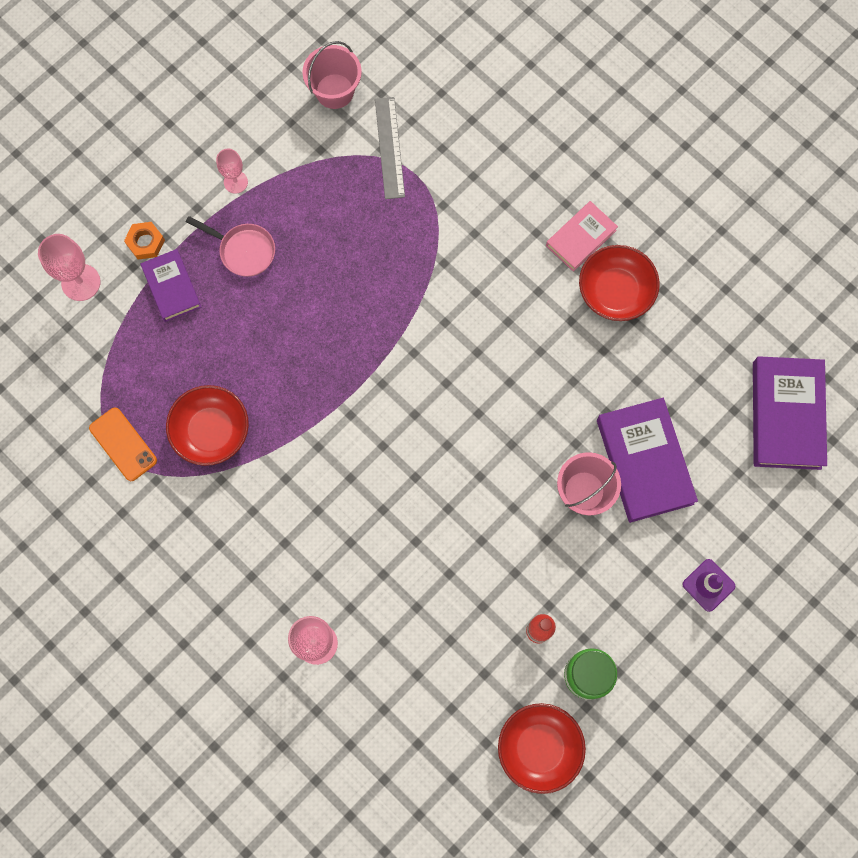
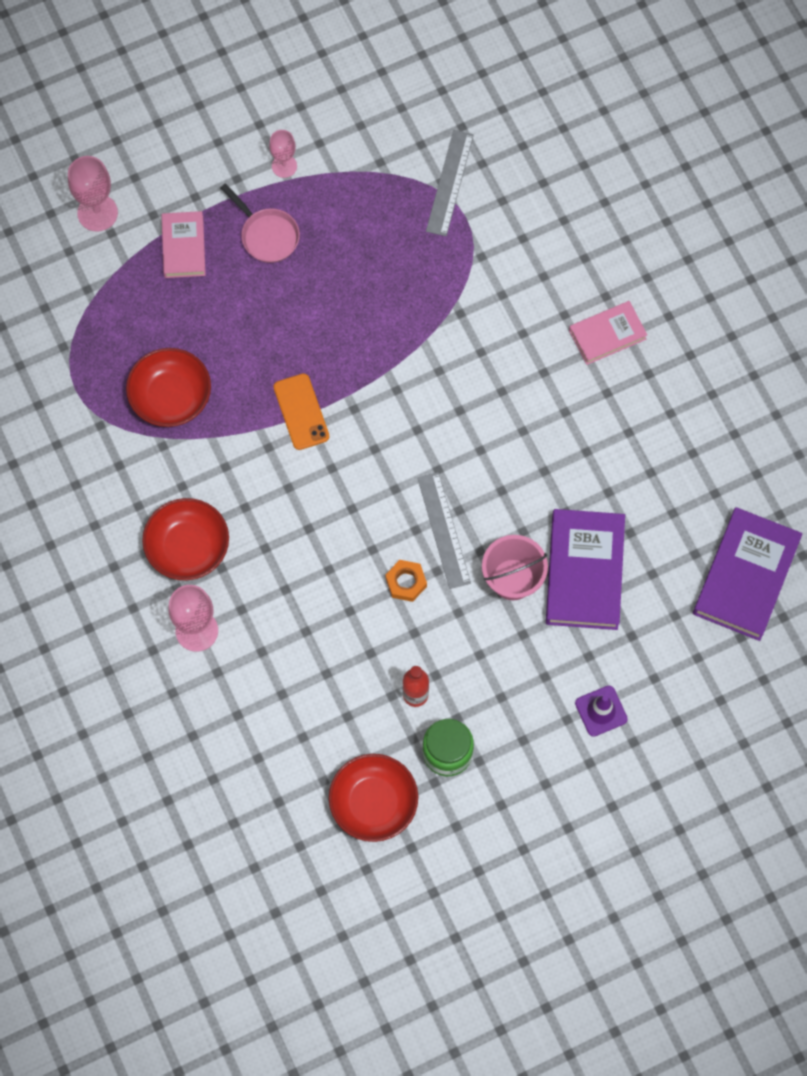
camera: 20 degrees right, 5 degrees down
orange phone [89,407,157,481] -> orange phone moved to [274,373,329,450]
orange nut [124,222,165,260] -> orange nut moved to [385,560,427,602]
purple book [141,249,201,322] -> pink book [161,211,206,278]
pink bucket [302,41,362,109] -> none
red bowl [579,245,660,321] -> red bowl moved to [142,498,229,580]
none -> grey ruler [417,472,471,589]

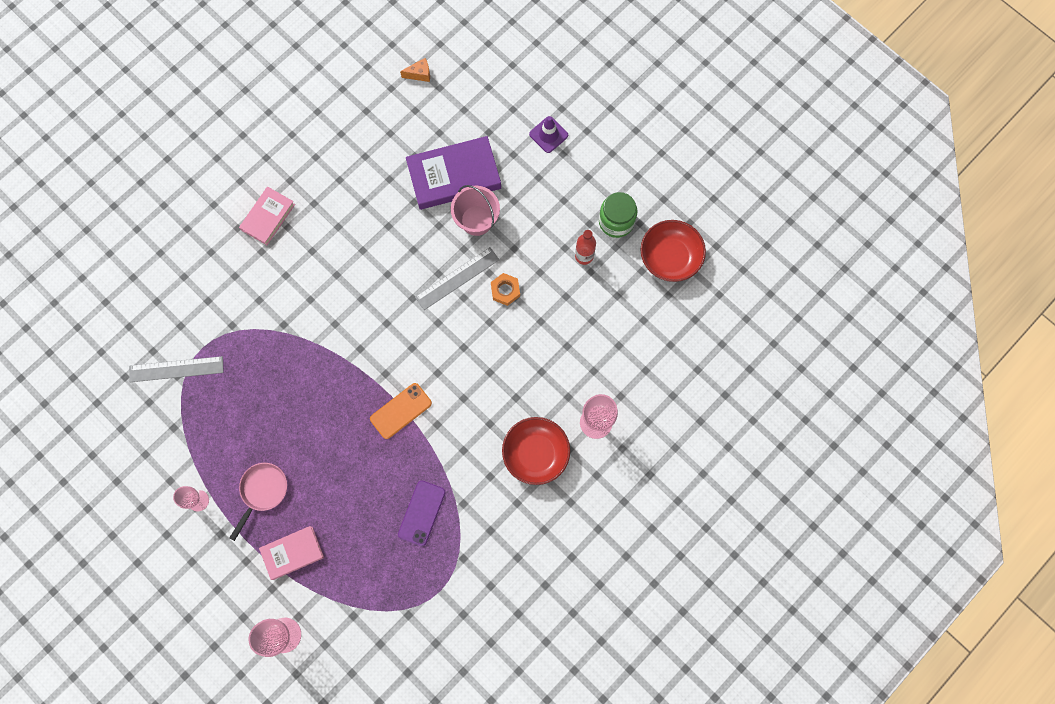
camera: 110 degrees left, 5 degrees up
red bowl [126,348,211,427] -> purple phone [398,481,446,546]
pink book [569,301,647,365] -> pink book turned 75 degrees clockwise [239,186,295,245]
purple book [693,507,803,641] -> orange cheese [400,58,430,82]

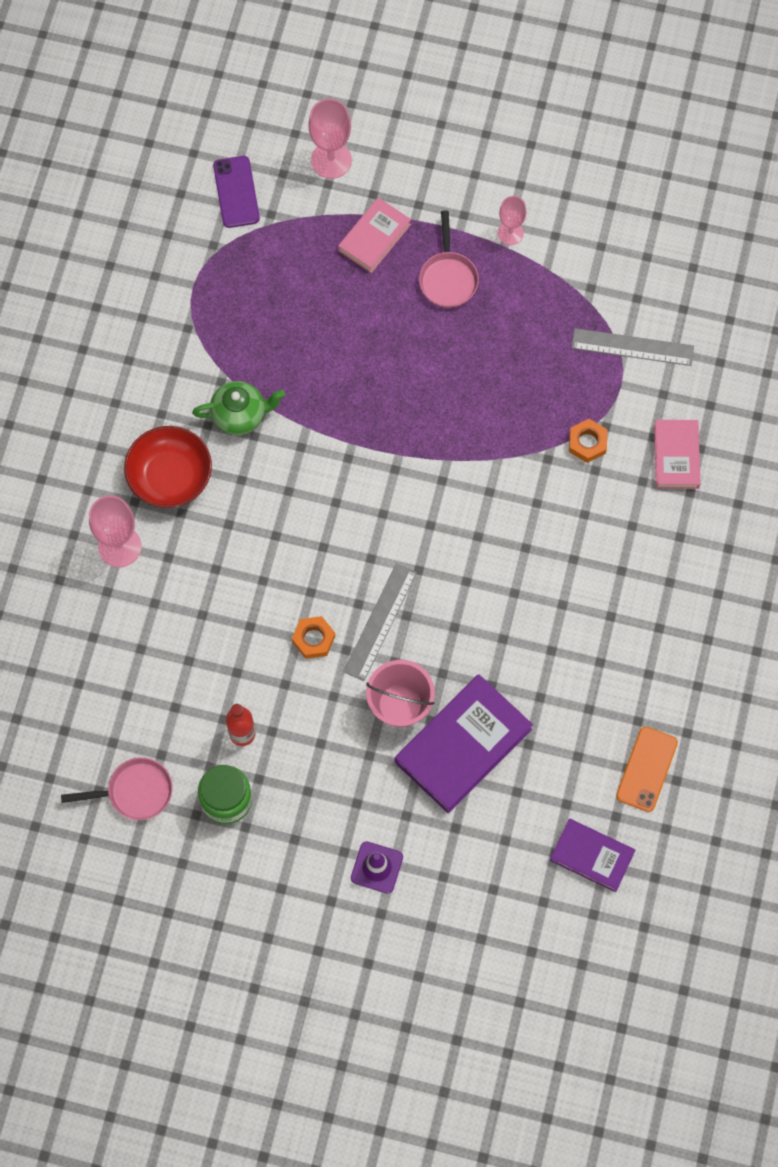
camera: 150 degrees right, 5 degrees down
grey ruler [129,356,224,382] -> grey ruler turned 45 degrees clockwise [571,328,694,366]
pink book [239,186,295,245] -> pink book moved to [654,420,701,489]
orange phone [370,383,432,439] -> orange phone moved to [616,727,678,812]
purple phone [398,481,446,546] -> purple phone moved to [213,156,260,228]
orange cheese [400,58,430,82] -> purple book [550,819,636,892]
red bowl [641,220,706,282] -> pink pan [61,757,173,820]
none -> green teapot [192,381,285,435]
none -> orange nut [569,419,607,463]

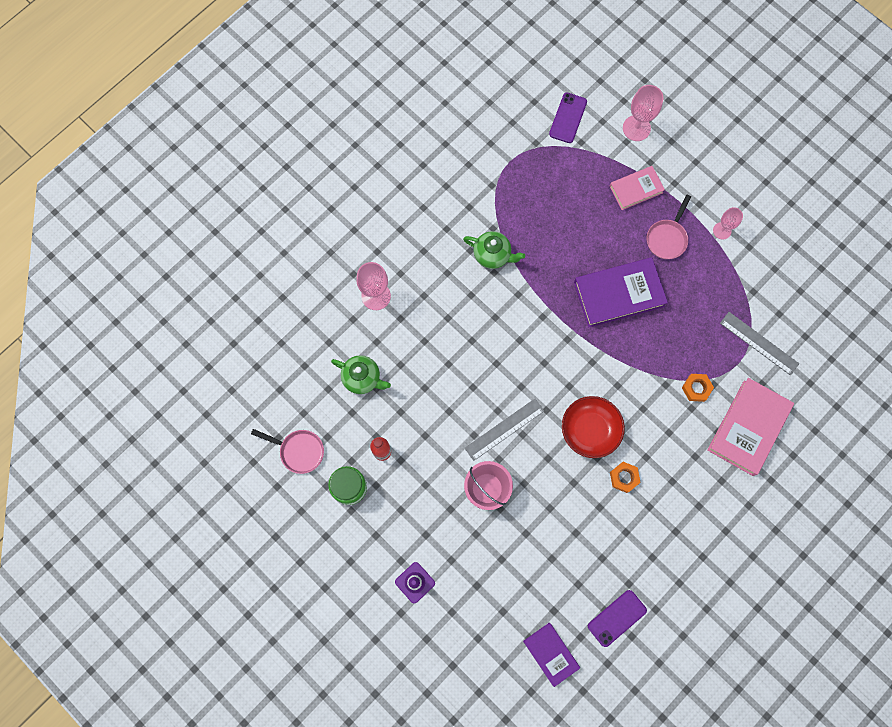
camera: 30 degrees right, 5 degrees up
red bowl [124,426,212,508] -> red bowl moved to [562,396,625,458]
orange nut [292,616,335,659] -> orange nut moved to [610,462,641,493]
purple book [395,675,533,814] -> purple book moved to [574,257,668,327]
orange phone [616,727,678,812] -> purple phone [588,590,647,647]
pink book [654,420,701,489] -> pink book [707,378,794,476], size x1.68
none -> green teapot [331,355,391,394]

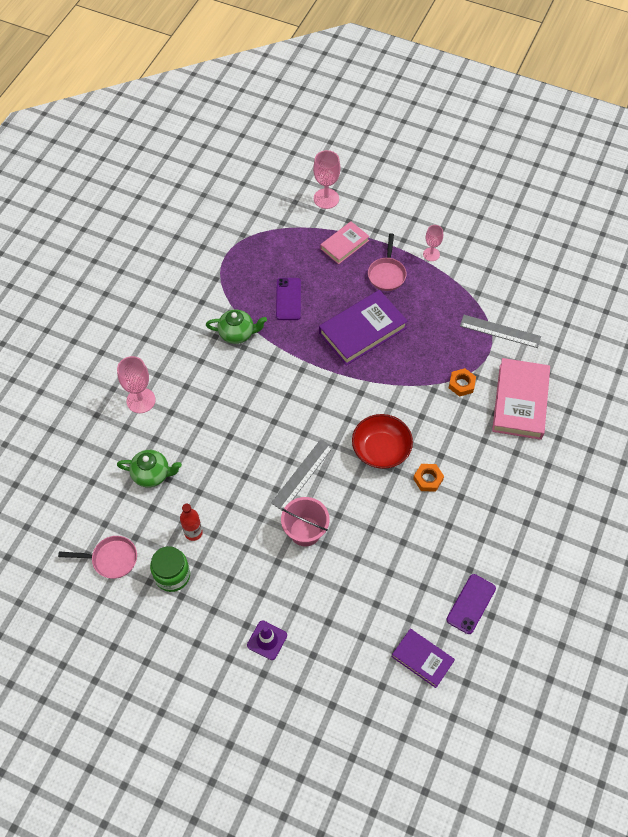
camera: 20 degrees left, 15 degrees down
purple phone [549,93,587,143] -> purple phone moved to [276,278,301,320]

